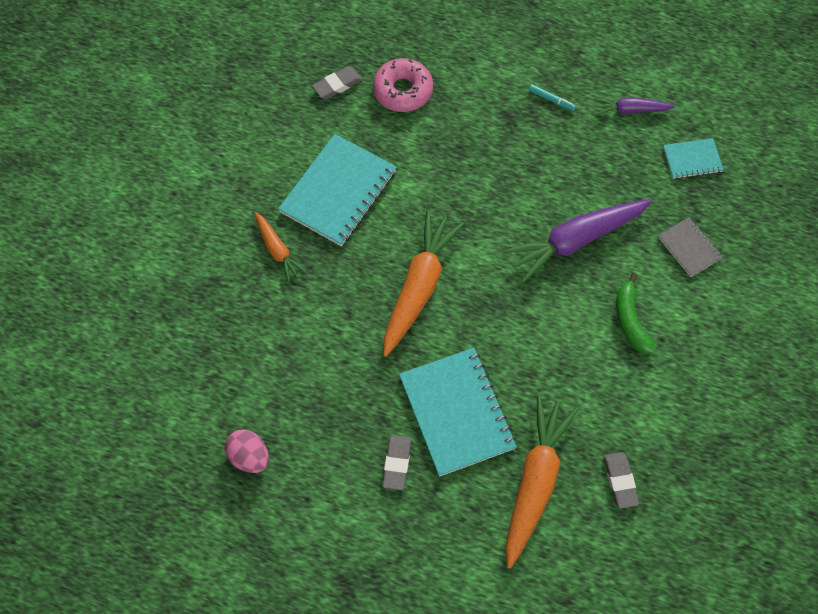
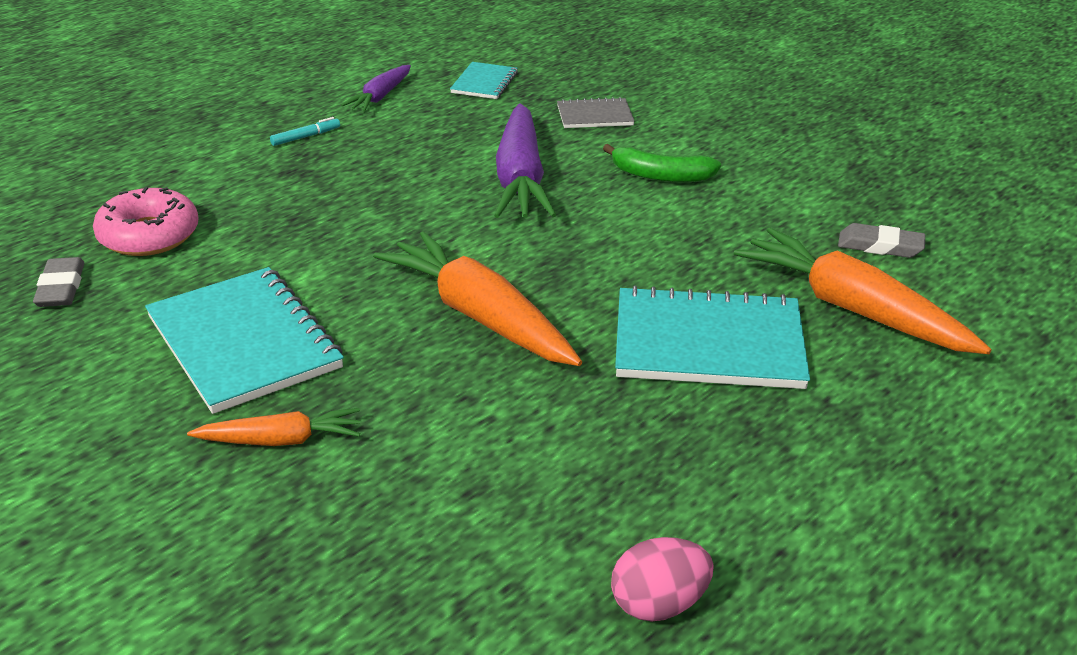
camera: 65 degrees left, 30 degrees down
grey eraser [382,435,411,490] -> none

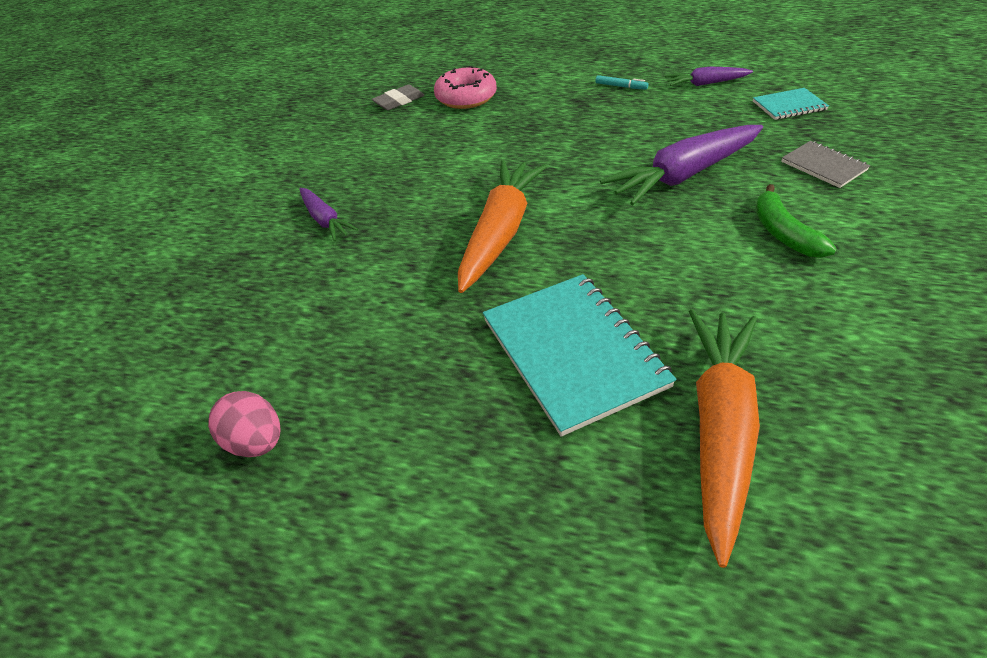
camera: 65 degrees right, 10 degrees up
turquoise notebook [145,267,344,414] -> none
orange carrot [187,408,360,446] -> purple carrot [299,188,358,241]
grey eraser [838,223,925,258] -> none

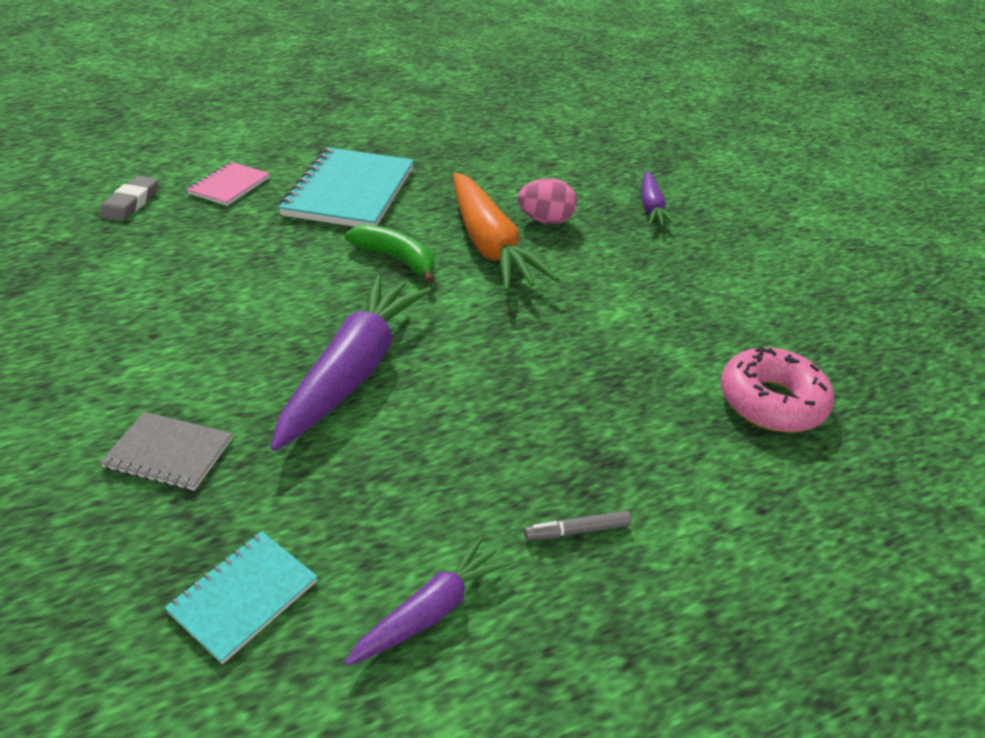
camera: 135 degrees right, 5 degrees down
pink egg [208,391,280,457] -> pink egg moved to [517,178,577,224]
purple carrot [299,188,358,241] -> purple carrot turned 105 degrees counterclockwise [642,171,676,227]
grey eraser [372,85,424,110] -> grey eraser moved to [100,176,158,222]
turquoise notebook [483,274,677,437] -> turquoise notebook turned 75 degrees clockwise [278,147,414,227]
turquoise marker [595,75,649,90] -> grey marker [524,510,631,540]
orange carrot [689,309,760,568] -> pink notebook [186,162,270,206]
green banana [755,184,837,258] -> green banana moved to [345,224,434,284]

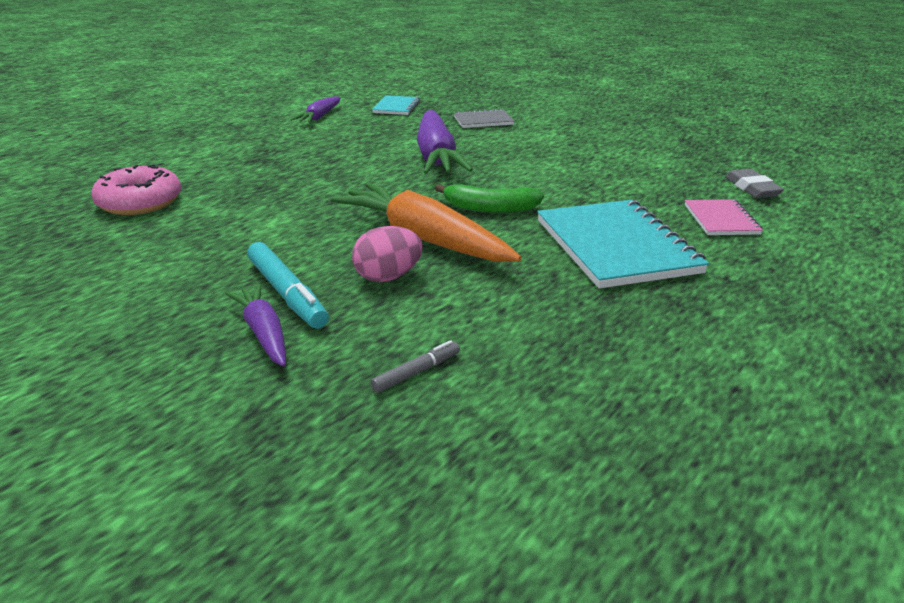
camera: 155 degrees right, 10 degrees down
grey marker [524,510,631,540] -> grey marker moved to [370,340,460,393]
none -> turquoise marker [247,242,329,329]

